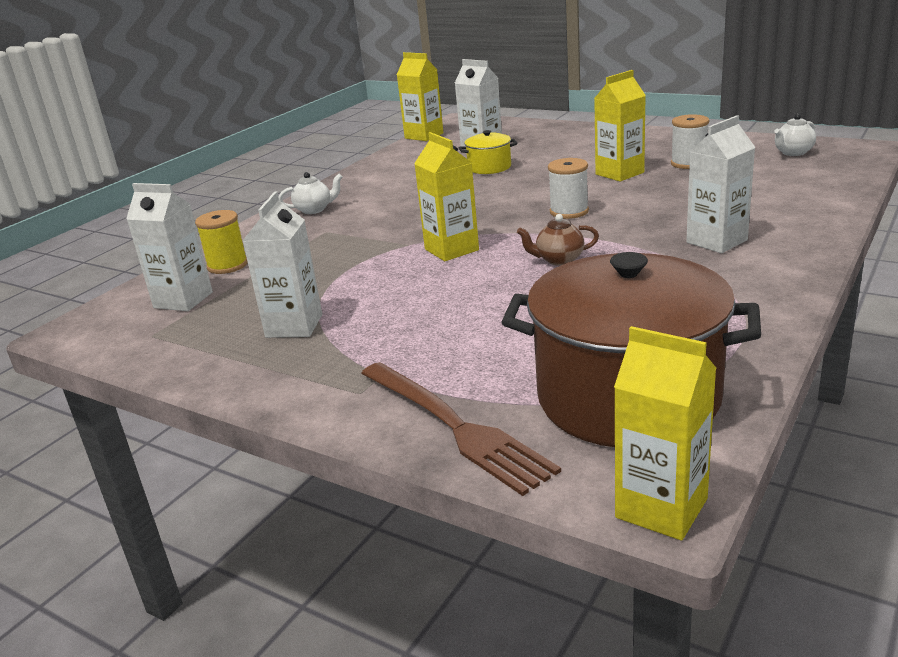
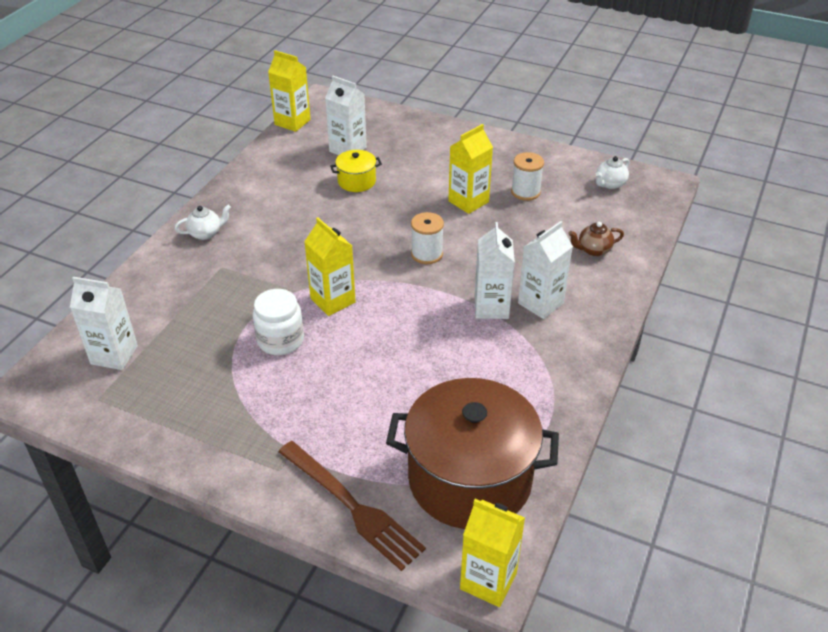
camera: 10 degrees left, 15 degrees up
yellow spool [195,210,248,274] -> none
white carton [243,192,322,338] -> white carton moved to [474,222,515,319]
brown teapot [517,214,599,265] -> brown teapot moved to [568,222,624,256]
none -> white jar [253,289,304,355]

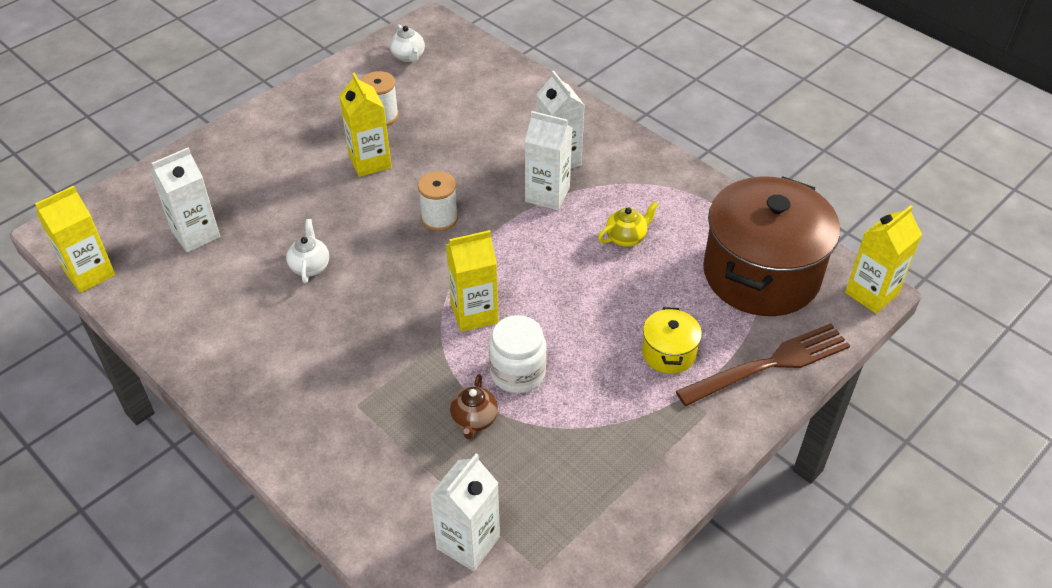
camera: 70 degrees left, 5 degrees up
white teapot [175,205,231,240] -> white teapot moved to [286,219,329,283]
yellow pot [330,150,382,192] -> yellow pot moved to [642,307,702,374]
brown teapot [568,222,624,256] -> brown teapot moved to [450,374,498,439]
none -> yellow teapot [598,201,659,247]

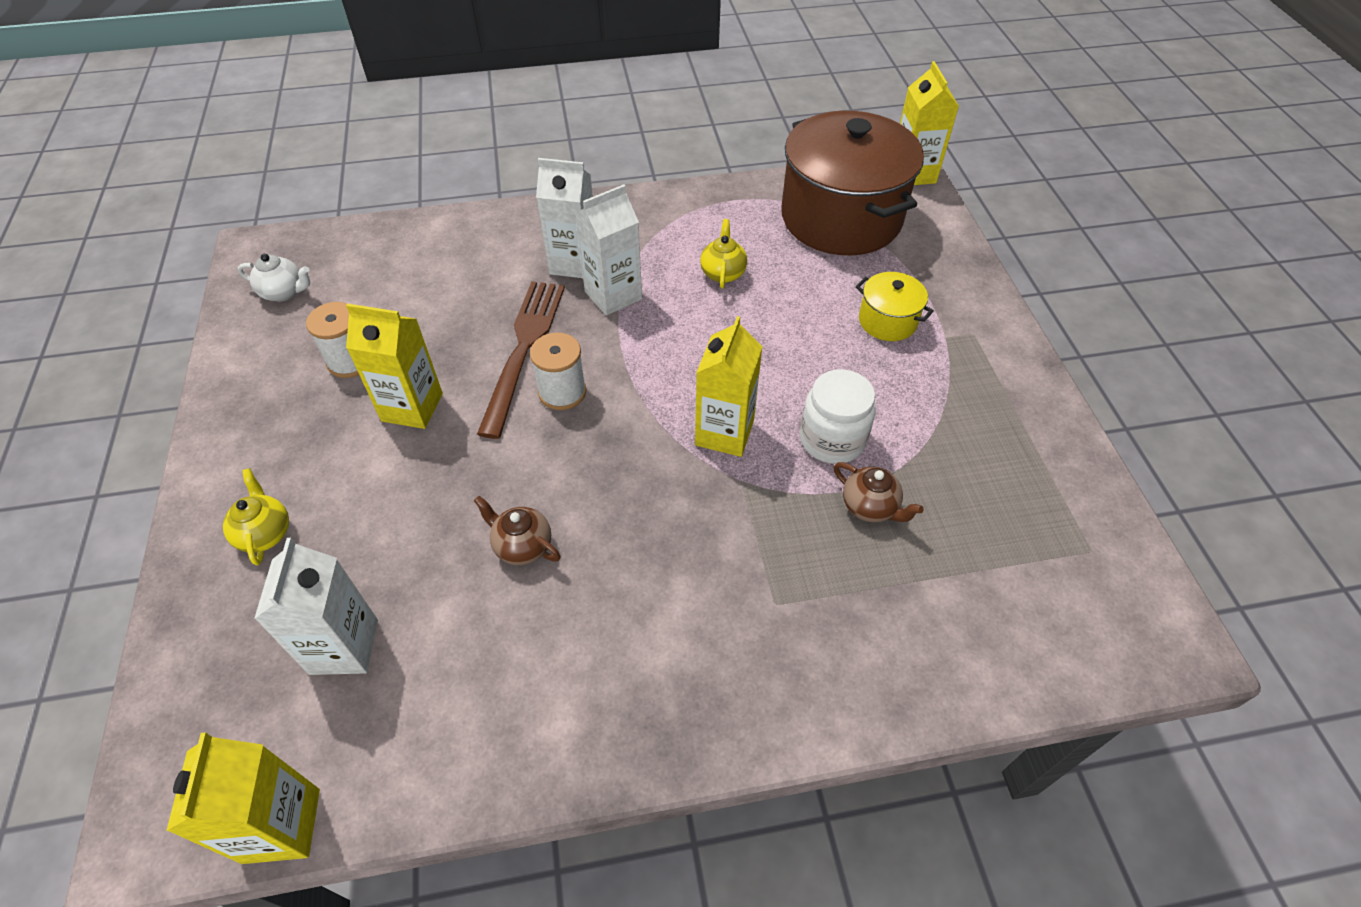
camera: 55 degrees left, 5 degrees up
white teapot [286,219,329,283] -> brown teapot [474,496,560,565]
white carton [430,454,500,571] -> none
brown fork [676,323,850,406] -> brown fork moved to [477,281,565,439]
none -> yellow teapot [223,468,289,566]

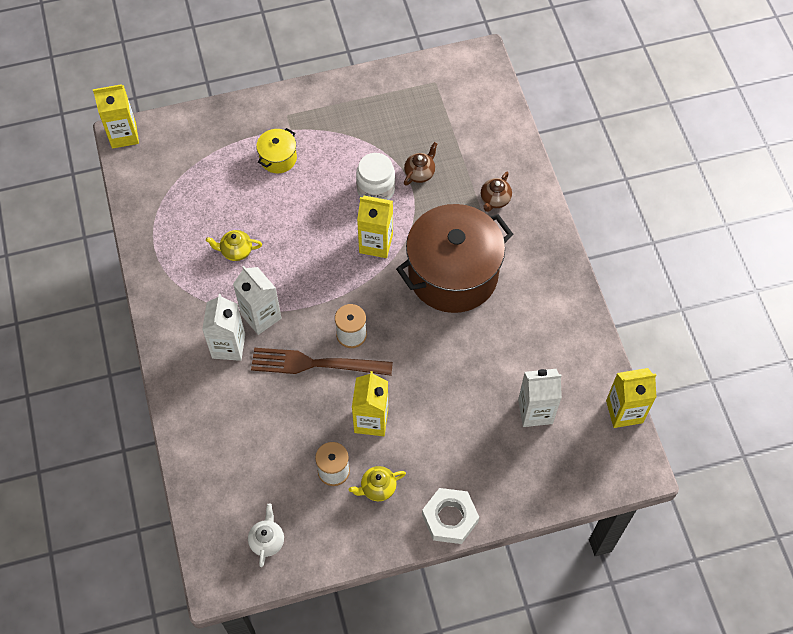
camera: 95 degrees left, 10 degrees up
yellow teapot [223,468,289,566] -> yellow teapot moved to [349,466,406,501]
brown teapot [474,496,560,565] -> brown teapot moved to [481,172,512,212]
brown pot [781,111,924,255] -> brown pot moved to [396,204,513,313]
none -> white nut [422,488,479,544]

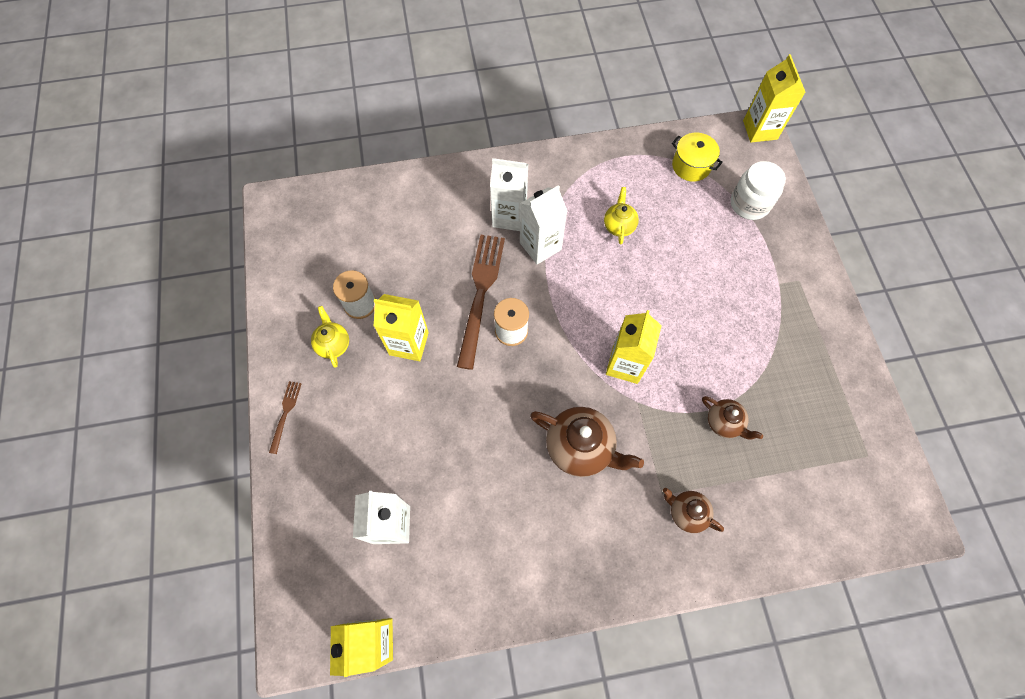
camera: 95 degrees right, 5 degrees up
white teapot [248,504,284,567] -> none
yellow pot [256,128,297,173] -> yellow pot moved to [672,133,723,182]
white jar [356,153,395,200] -> white jar moved to [731,161,786,220]
brown pot [396,204,513,313] -> brown teapot [530,407,644,477]
white nut [422,488,479,544] -> brown fork [269,381,302,454]

